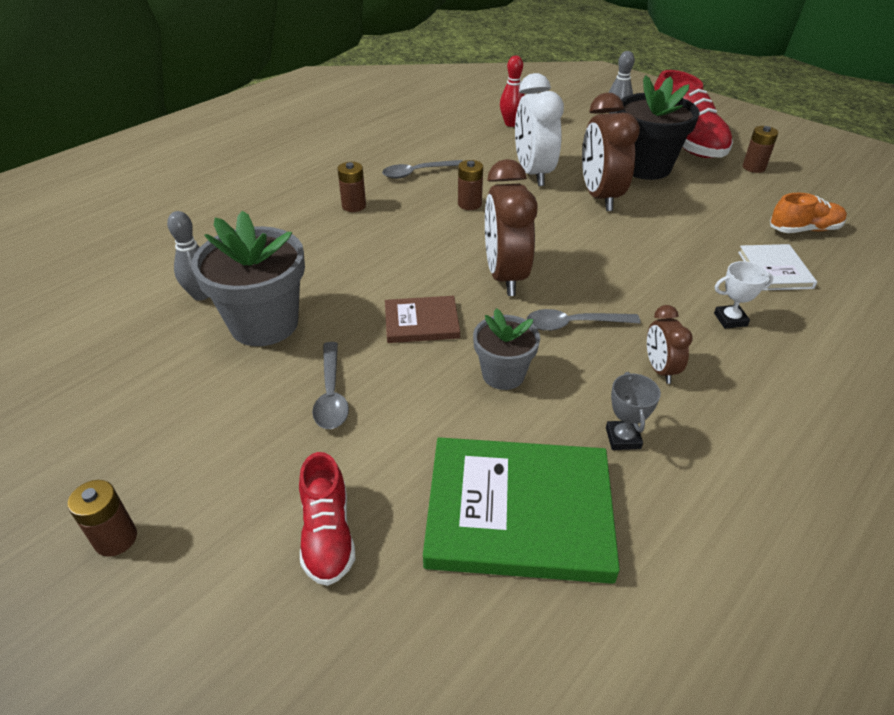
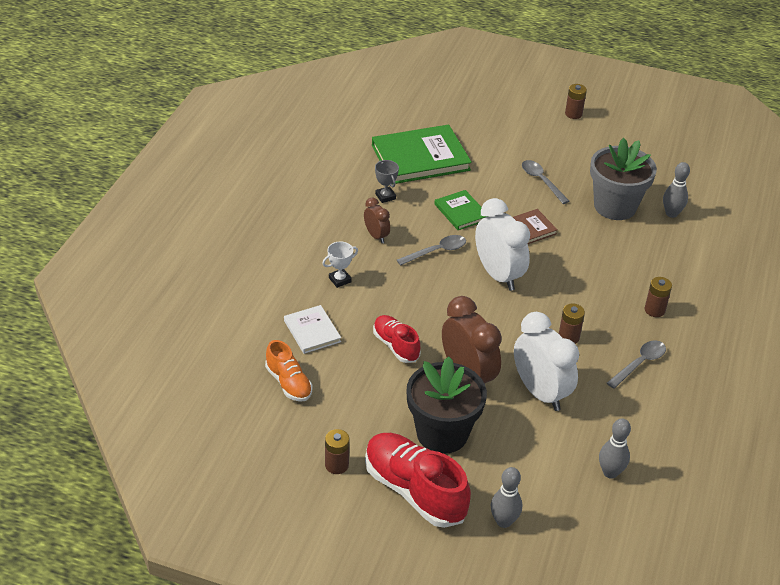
camera: 155 degrees right, 0 degrees up
red shoe [299,452,356,586] -> red shoe moved to [373,315,420,363]
grey flower pot [473,308,540,390] -> green book [434,190,488,230]
brown clock [485,159,538,296] -> white clock [475,198,530,291]
red bowling pin [500,55,524,127] -> grey bowling pin [599,418,631,479]
orange shoe [770,193,847,233] -> orange shoe turned 90 degrees counterclockwise [265,340,312,402]

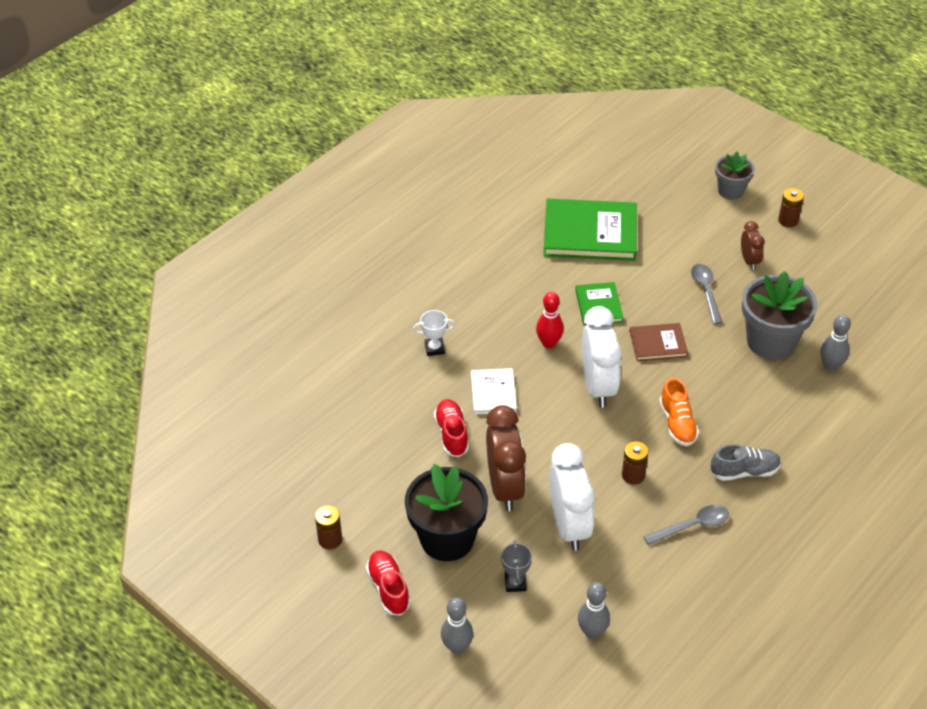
camera: 25 degrees right, 5 degrees up
orange shoe [265,340,312,402] -> orange shoe moved to [659,378,699,446]
white book [284,305,341,354] -> white book moved to [471,368,517,415]
brown clock [364,197,390,243] -> brown clock moved to [741,221,765,270]
red shoe [365,433,471,528] -> red shoe [366,550,411,615], size x0.57
grey trophy [375,160,399,203] -> grey trophy moved to [501,540,532,592]
grey spoon [397,235,466,266] -> red bowling pin [536,292,564,348]
brown battery [645,277,672,317] -> grey shoe [711,444,781,481]
none -> grey flower pot [715,152,755,200]

